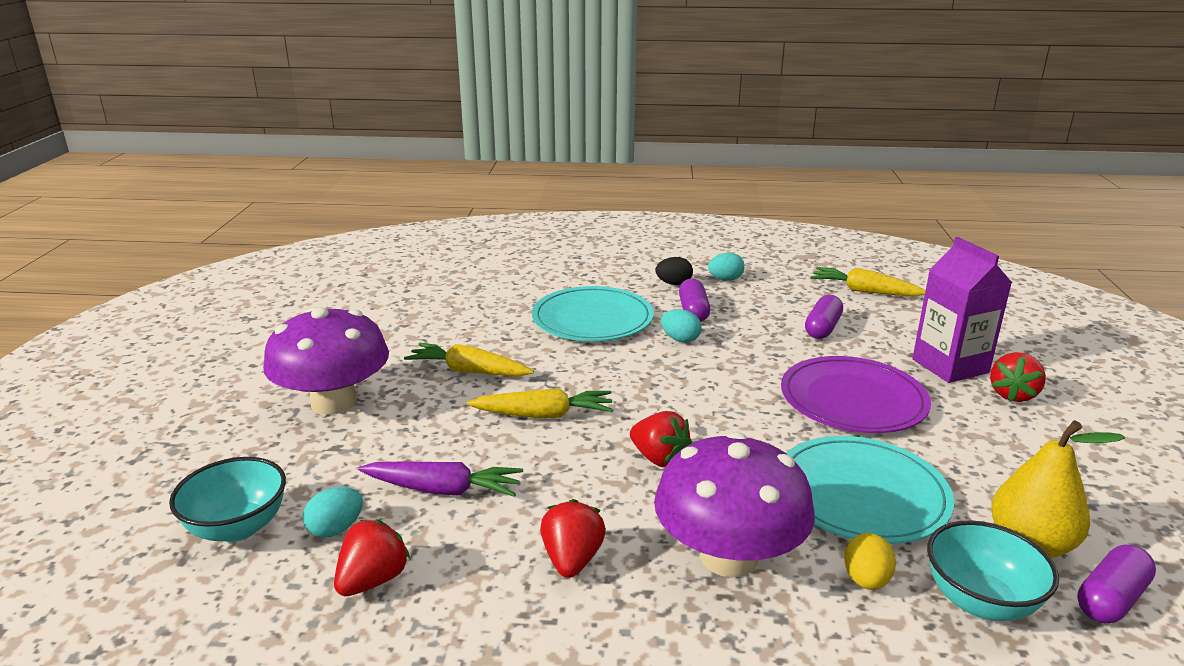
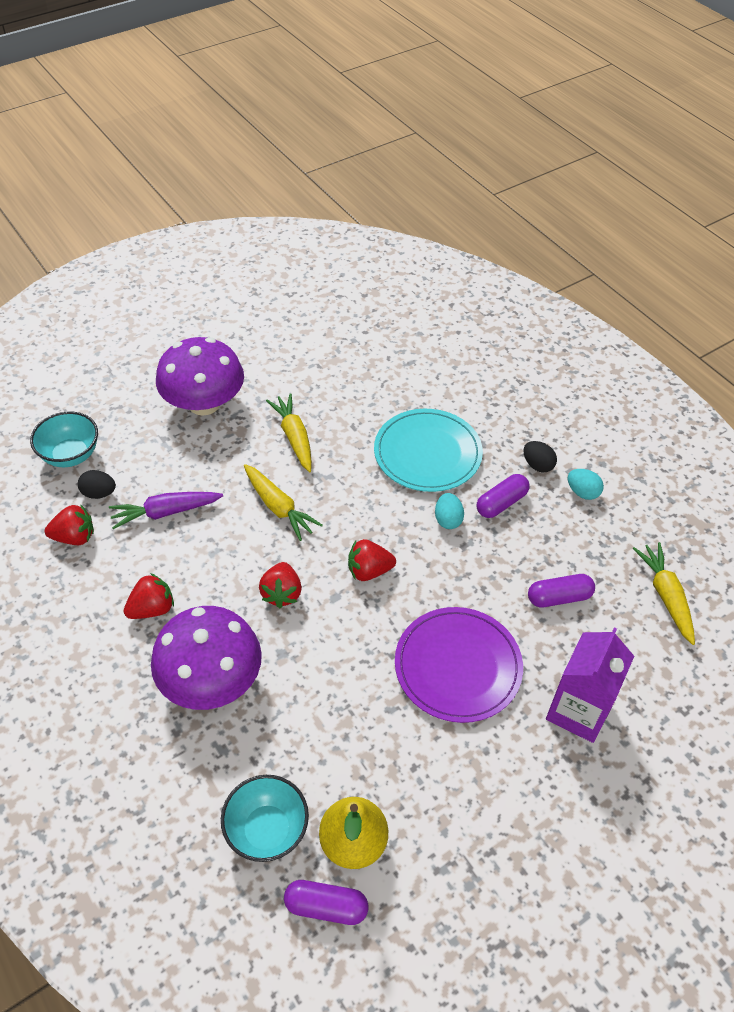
camera: 50 degrees right, 25 degrees up
turquoise egg [303,487,363,538] -> black egg [78,470,116,499]
purple carrot [358,461,523,497] -> purple carrot turned 105 degrees clockwise [109,492,223,529]
turquoise plate [786,436,954,544] -> none
yellow egg [844,533,896,590] -> none
red strawberry [990,352,1046,402] -> red strawberry moved to [348,539,396,581]

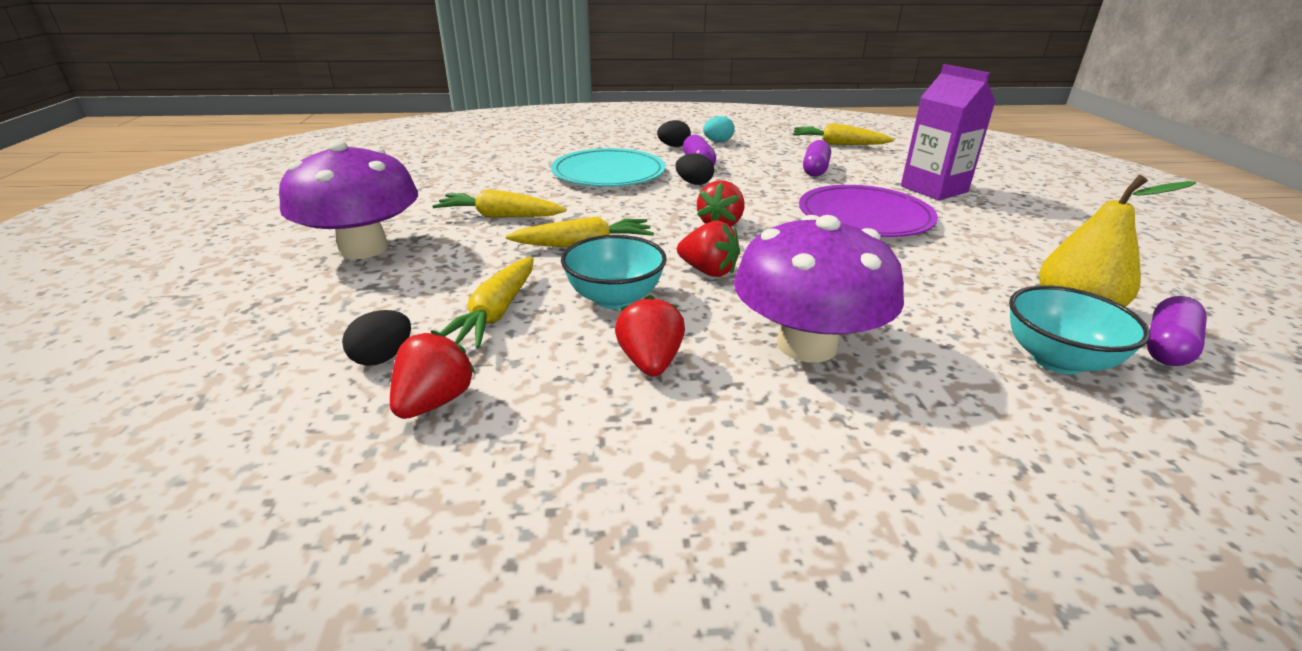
camera: 60 degrees left, 20 degrees down
turquoise bowl [30,411,98,467] -> turquoise bowl moved to [561,235,667,309]
purple carrot [109,492,223,529] -> yellow carrot [440,257,534,348]
turquoise egg [435,493,464,529] -> black egg [675,153,714,185]

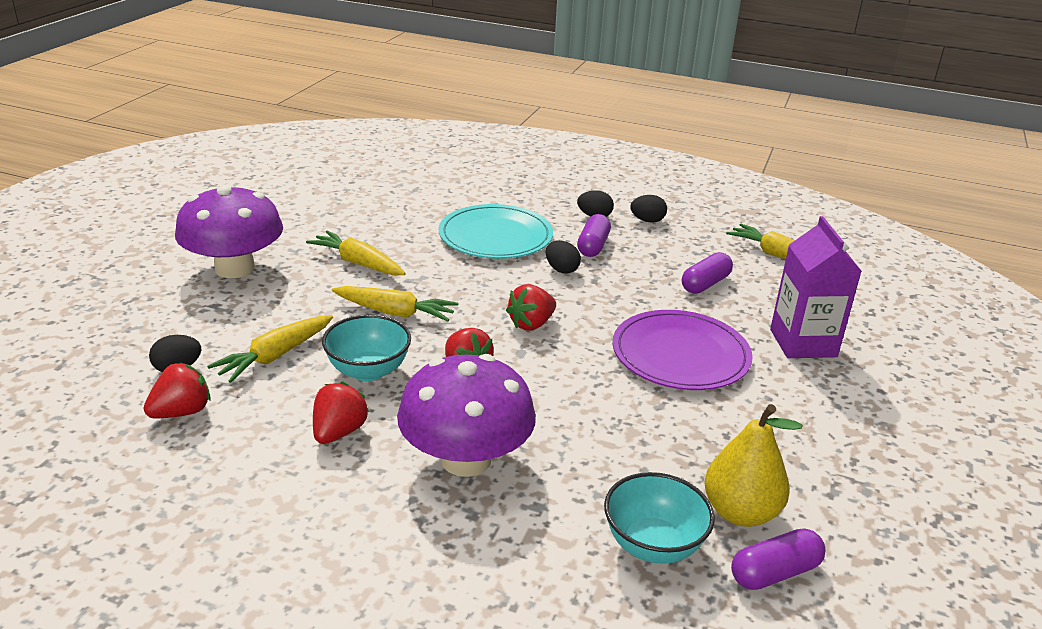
camera: 25 degrees right, 0 degrees up
turquoise egg [703,116,735,142] -> black egg [630,195,667,223]

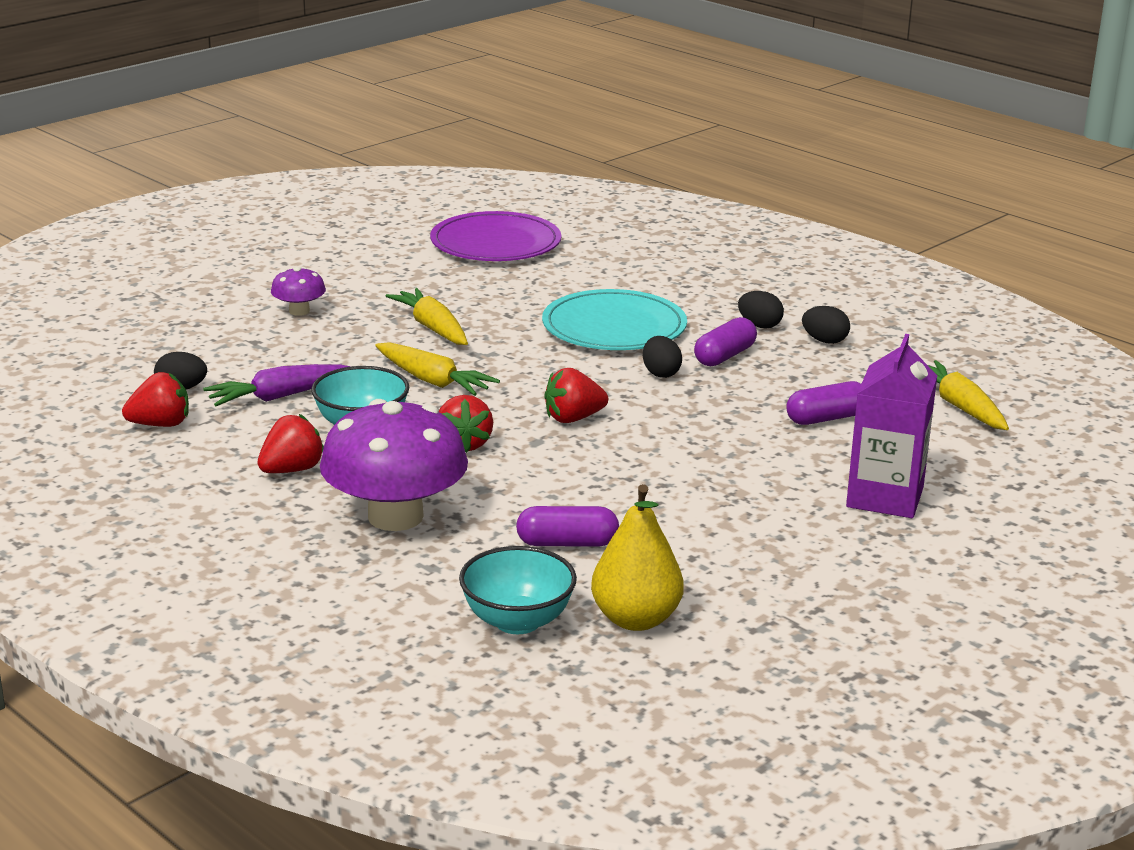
camera: 25 degrees right, 5 degrees down
purple mushroom [175,184,283,278] -> purple mushroom [271,267,326,316], size x0.46
yellow carrot [207,315,333,383] -> purple carrot [203,364,351,406]
purple plate [613,310,753,390] -> purple plate moved to [430,211,561,261]
purple capsule [731,529,826,590] -> purple capsule moved to [516,506,619,546]

